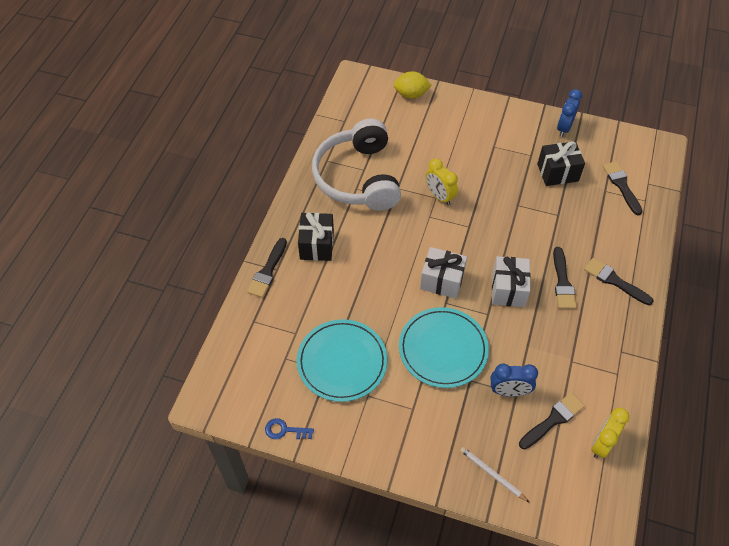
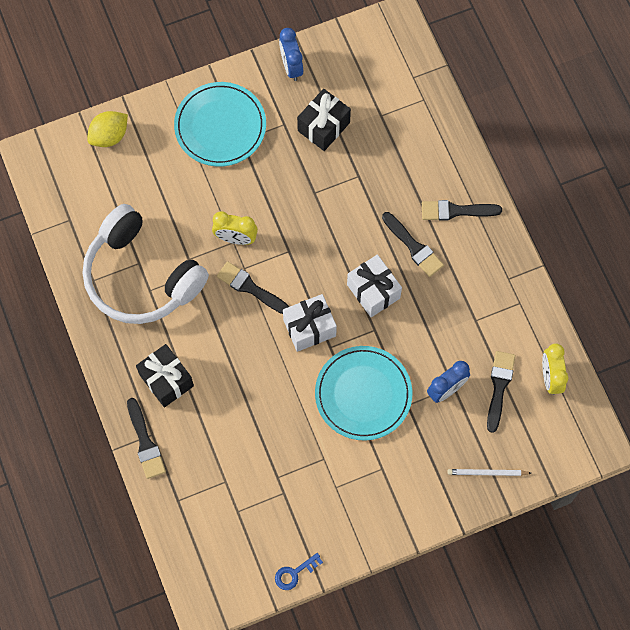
camera: 40 degrees left, 15 degrees up
turquoise plate [297,319,388,402] -> turquoise plate moved to [174,82,266,167]
black brush [603,161,643,215] -> black brush moved to [217,261,289,314]

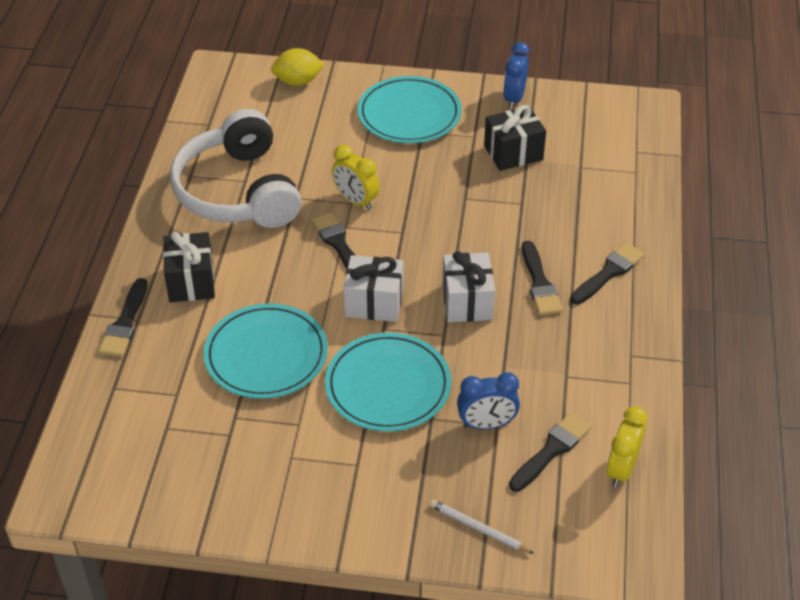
camera: 30 degrees right, 25 degrees down
blue key [275,553,323,590] -> none
black brush [422,200,502,221] -> black brush turned 105 degrees clockwise [570,243,645,305]
none -> turquoise plate [203,303,328,399]

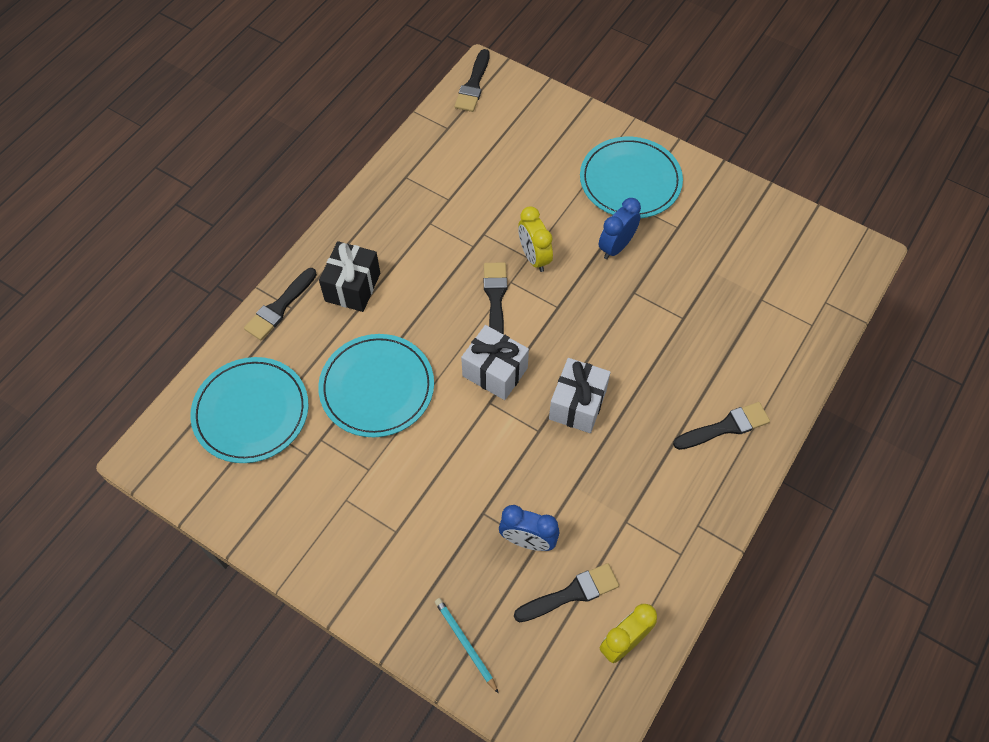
camera: 25 degrees right, 15 degrees up
white headphones [170,109,302,228] -> none
yellow lemon [271,48,325,86] -> none
turquoise plate [325,332,451,432] -> turquoise plate moved to [190,357,308,463]
white pencil [430,500,534,554] -> turquoise pencil [435,598,499,694]
black gift [484,105,546,171] -> none
blue clock [503,42,530,109] -> blue clock moved to [599,198,641,259]
black brush [522,241,563,315] -> black brush moved to [455,49,490,112]

